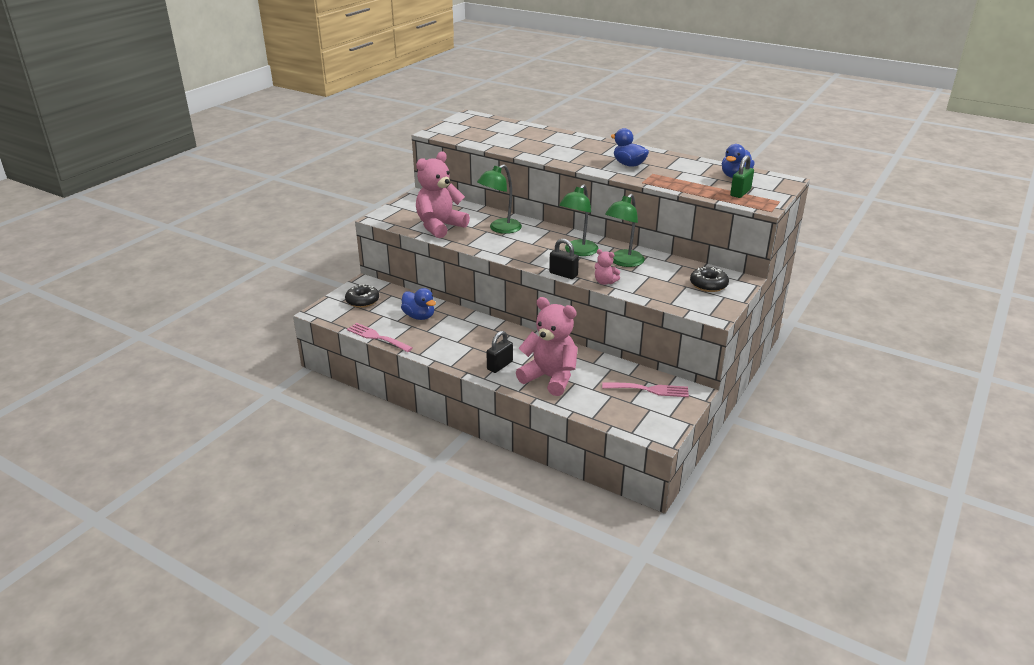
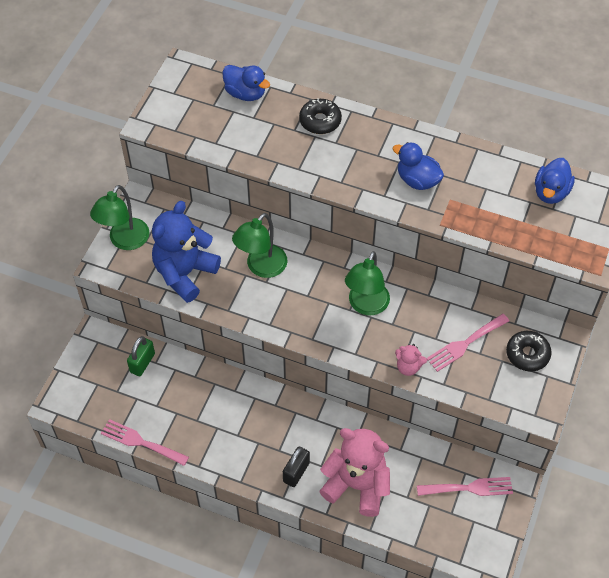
camera: 10 degrees left, 25 degrees up
black donut [345,284,379,308] -> black donut moved to [299,98,342,134]
blue duck [401,288,436,320] -> blue duck moved to [222,65,270,101]
pink teddy bear [416,151,470,238] -> blue teddy bear [152,201,221,303]
black padlock [549,239,579,279] -> none
green lamp [605,194,645,267] -> green lamp moved to [90,185,150,250]
green padlock [730,155,754,198] -> green padlock moved to [127,336,155,376]
none -> pink fork [426,314,509,372]

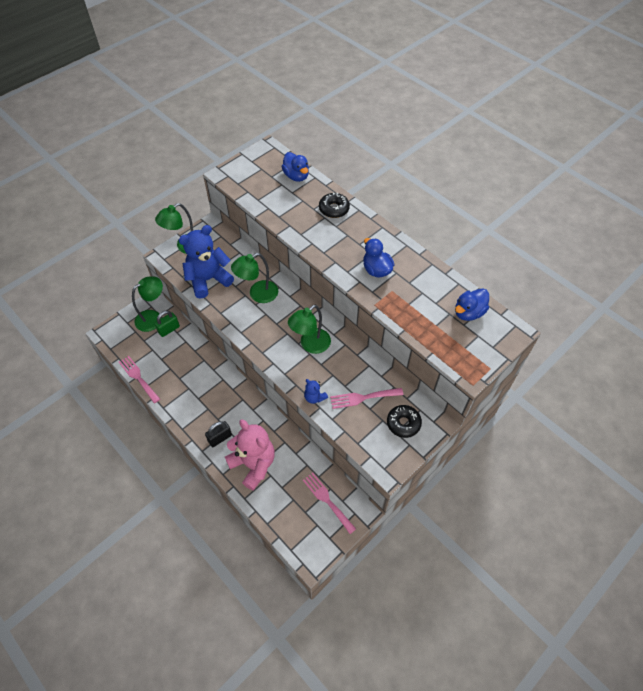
camera: 25 degrees right, 0 degrees up
pink teddy bear [395,344,427,376] -> blue teddy bear [304,379,328,404]
pink fork [417,477,513,496] -> pink fork turned 150 degrees counterclockwise [303,473,356,534]
none -> green lamp [132,276,163,332]

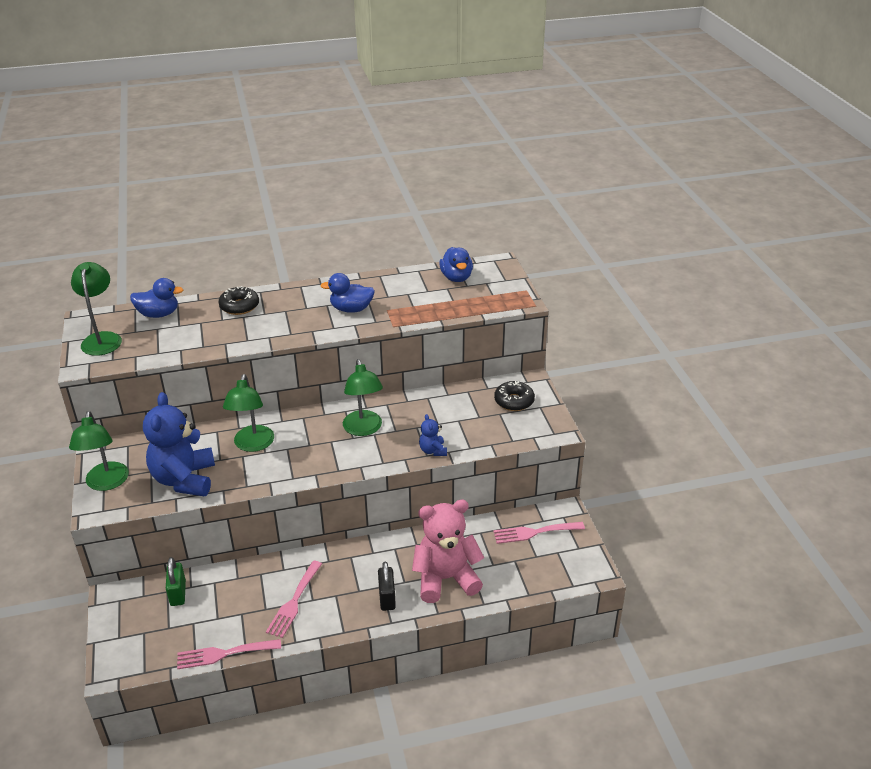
camera: 60 degrees left, 20 degrees down
green lamp [132,276,163,332] -> green lamp moved to [71,262,122,356]
blue teddy bear [304,379,328,404] -> blue teddy bear turned 90 degrees clockwise [419,414,447,456]
pink fork [330,388,403,409] -> pink fork moved to [266,561,322,638]

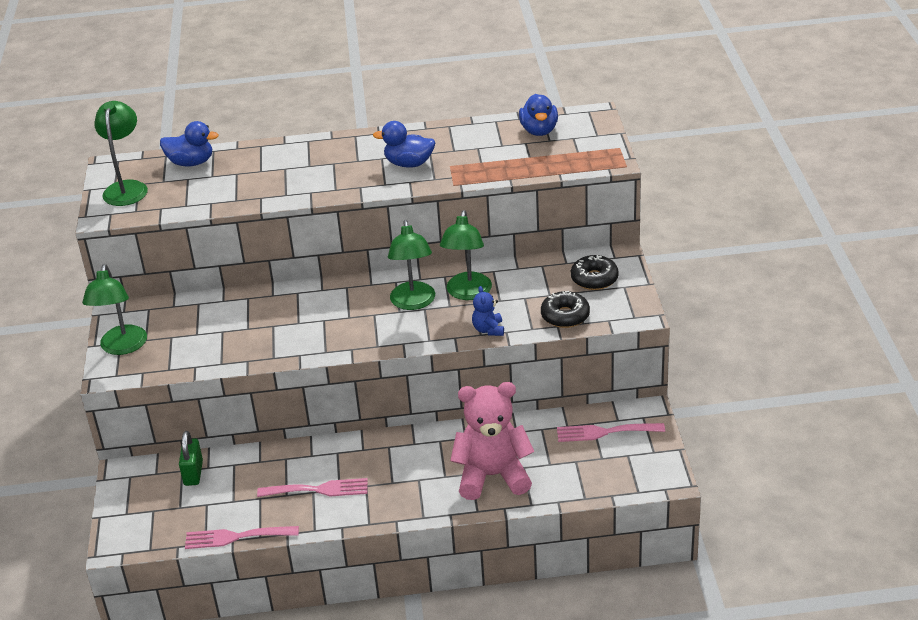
camera: 10 degrees right, 0 degrees up
blue teddy bear [143,392,215,496] -> none
black donut [219,286,259,315] -> black donut moved to [541,291,590,328]
green lamp [223,374,274,452] -> green lamp moved to [440,210,492,300]
pink fork [266,561,322,638] -> pink fork turned 120 degrees counterclockwise [257,478,368,497]
black padlock [378,562,396,611] -> none

